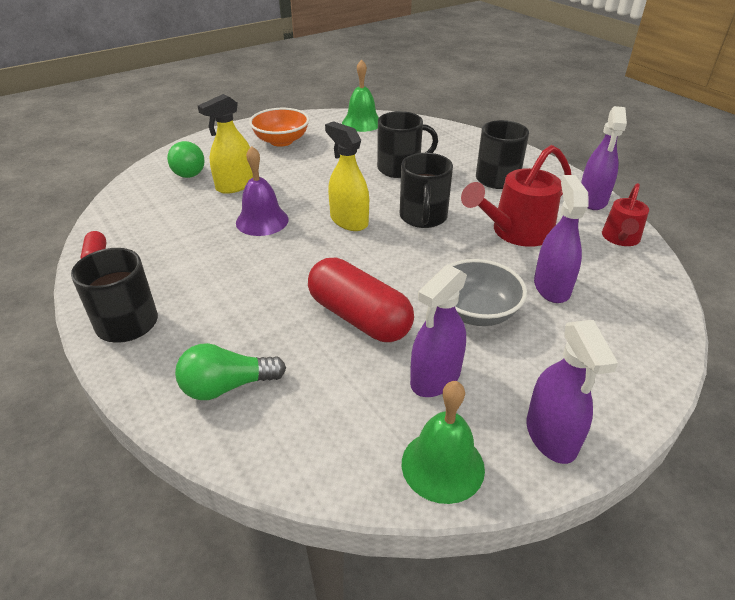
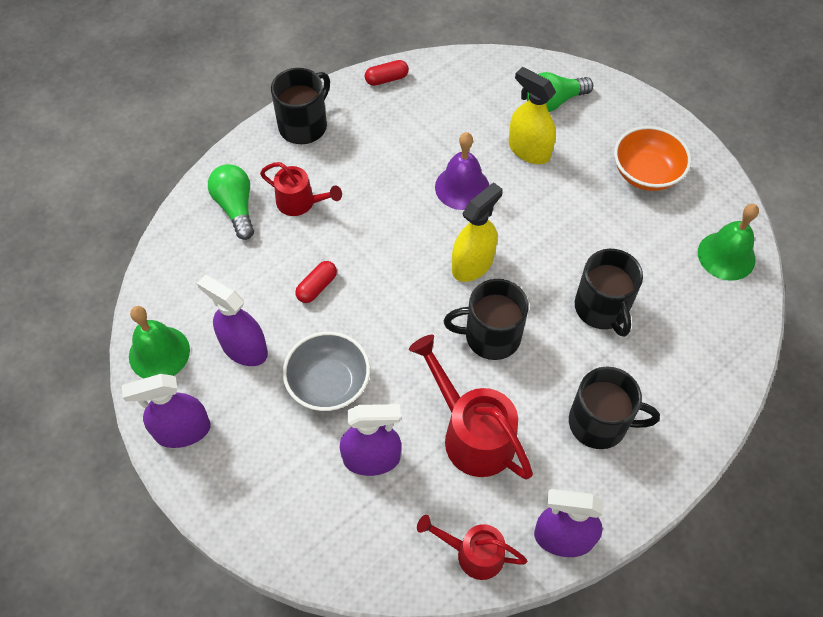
camera: 85 degrees right, 20 degrees up
red capsule [308,257,414,342] -> red capsule [295,261,337,303], size x0.46
none -> red watering can [260,162,342,216]

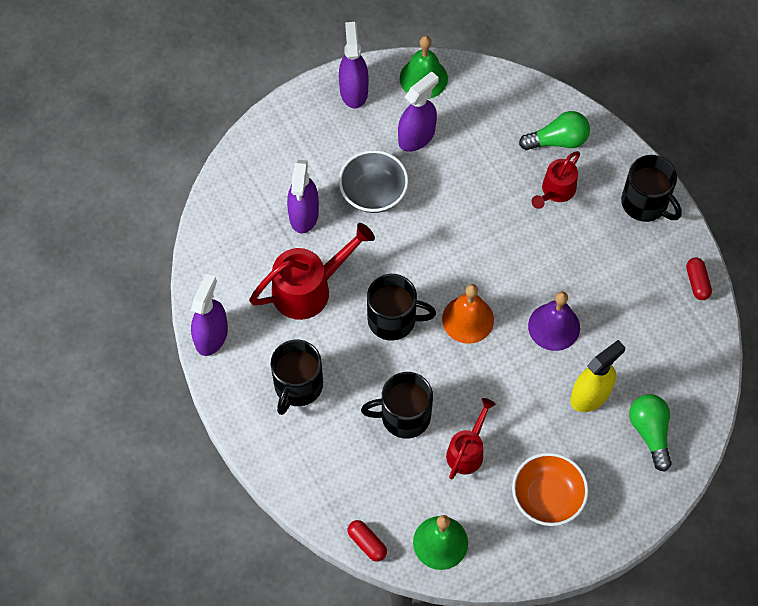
camera: 100 degrees right, 5 degrees up
red capsule [295,261,337,303] -> red capsule moved to [348,520,387,561]
red watering can [417,515,527,580] -> red watering can moved to [446,398,496,479]
black mug [444,279,529,360] -> black mug turned 90 degrees clockwise [367,274,436,341]
yellow spray bottle [452,182,503,282] -> orange bell [442,284,494,344]

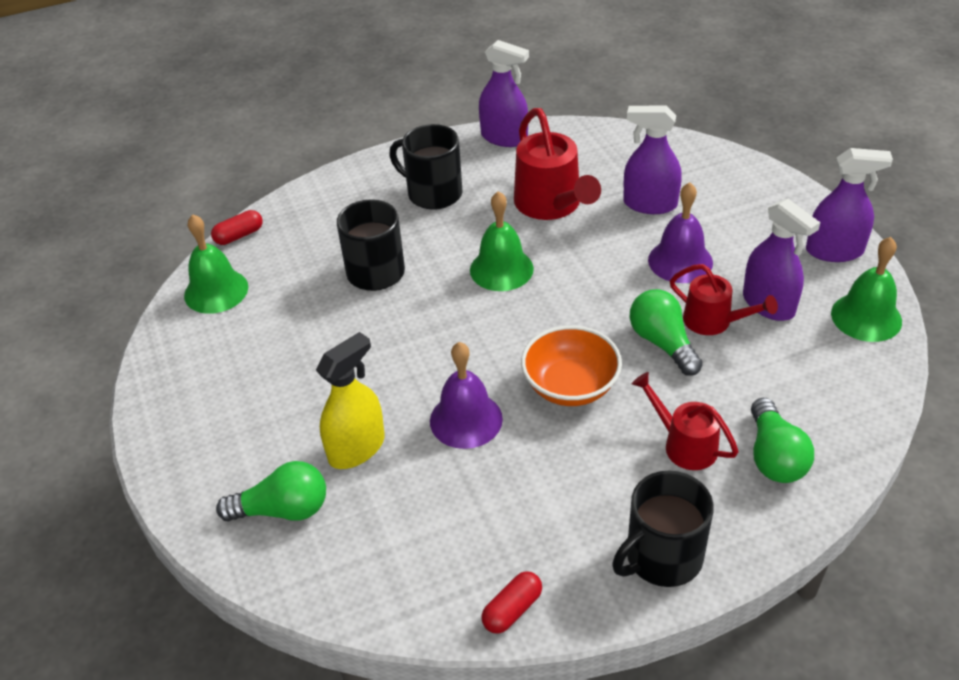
camera: 100 degrees right, 20 degrees down
grey bowl [339,150,409,213] -> purple bell [648,182,713,283]
black mug [367,274,436,341] -> green bell [470,191,534,291]
orange bell [442,284,494,344] -> none
red watering can [446,398,496,479] -> red watering can moved to [670,264,778,335]
orange bowl [512,453,589,526] -> orange bowl moved to [521,325,622,406]
yellow spray bottle [570,340,625,412] -> yellow spray bottle turned 105 degrees counterclockwise [316,332,385,469]
red capsule [686,258,712,300] -> red capsule turned 45 degrees counterclockwise [482,571,542,634]
none -> green light bulb [629,289,703,376]

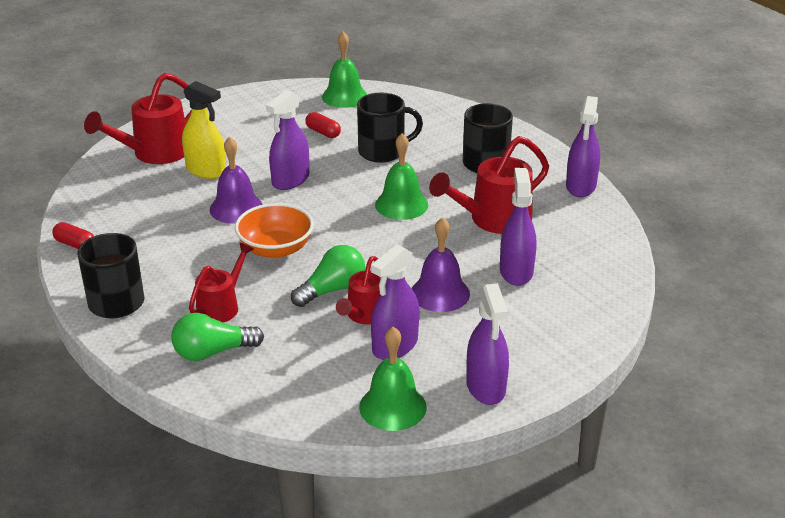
camera: 75 degrees right, 10 degrees down
red capsule [211,210,263,245] -> red capsule moved to [305,112,341,138]
green light bulb [216,461,326,521] -> red watering can [84,73,192,164]
none -> purple spray bottle [266,90,309,190]

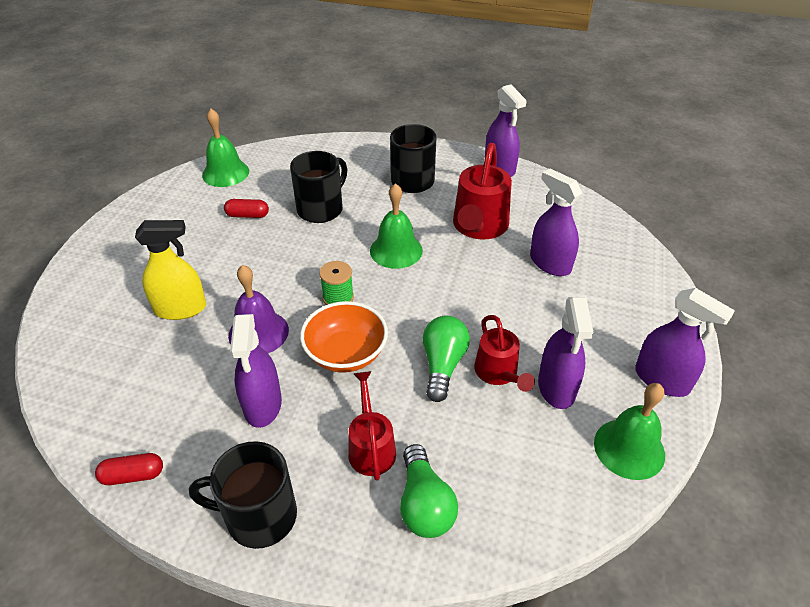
camera: 40 degrees left, 10 degrees up
red watering can [84,73,192,164] -> none
green light bulb [172,313,264,361] -> green light bulb turned 45 degrees counterclockwise [400,444,458,538]
purple spray bottle [266,90,309,190] -> purple spray bottle moved to [230,314,282,428]
purple bell [412,217,470,312] -> none
none -> green spool [319,261,354,305]

